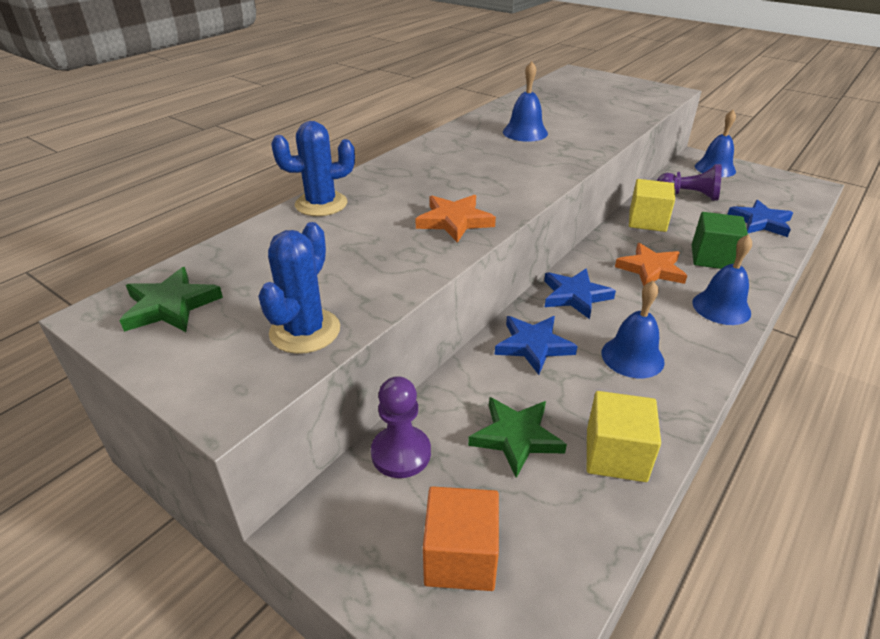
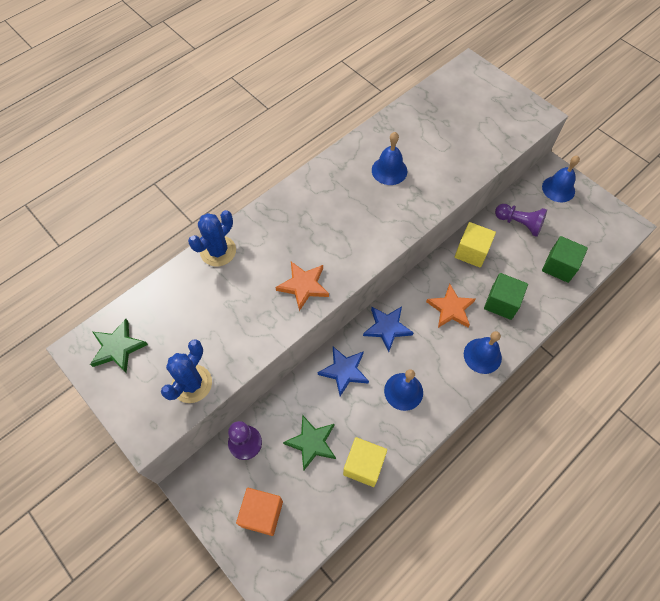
camera: 10 degrees right, 25 degrees up
blue cactus [271,121,355,216] -> blue cactus turned 45 degrees counterclockwise [188,210,236,266]
blue star [727,200,793,237] -> green cube [542,236,588,283]

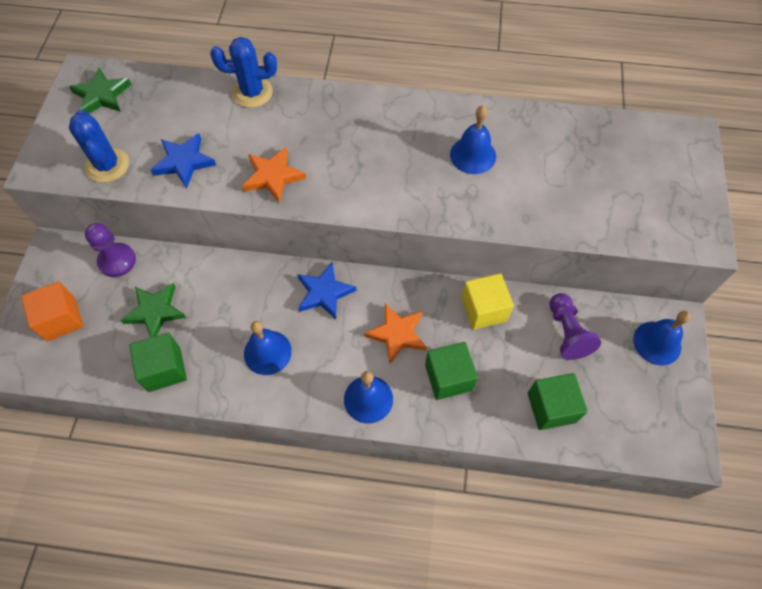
camera: 50 degrees right, 0 degrees up
blue cactus [161,339,212,403] -> blue cactus turned 75 degrees clockwise [69,110,129,183]
blue star [318,347,369,396] -> blue star moved to [151,133,216,188]
yellow cube [343,437,387,487] -> green cube [129,333,187,392]

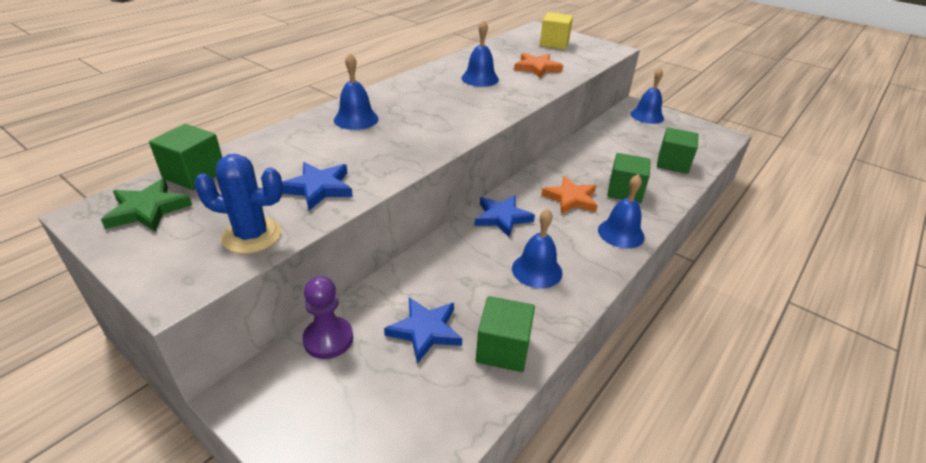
camera: 60 degrees left, 25 degrees down
orange cube [21,281,84,342] -> none
green star [121,283,186,337] -> blue star [384,297,462,364]
blue cactus [210,37,277,108] -> none
orange star [242,147,306,203] -> orange star moved to [514,53,563,78]
yellow cube [461,273,514,330] -> yellow cube moved to [540,12,573,49]
purple pawn [550,293,601,360] -> none
none -> green cube [149,124,222,190]
none -> blue bell [334,53,379,130]

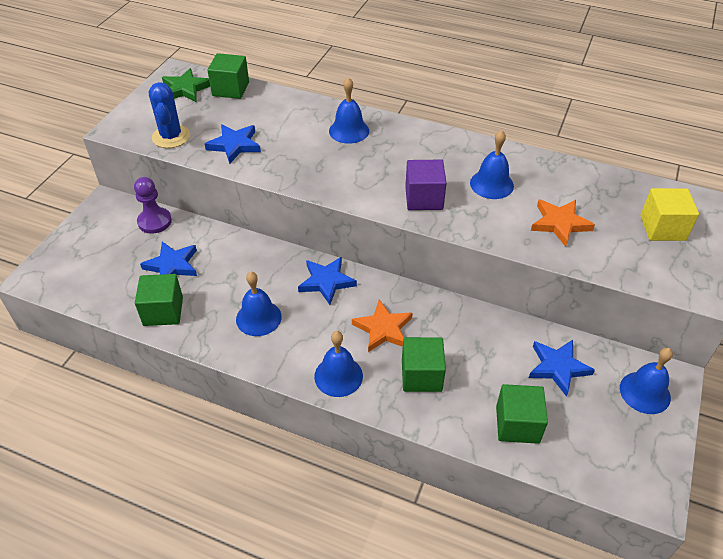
camera: 75 degrees right, 10 degrees up
none -> purple cube [405,160,447,210]
none -> blue star [529,340,595,397]

